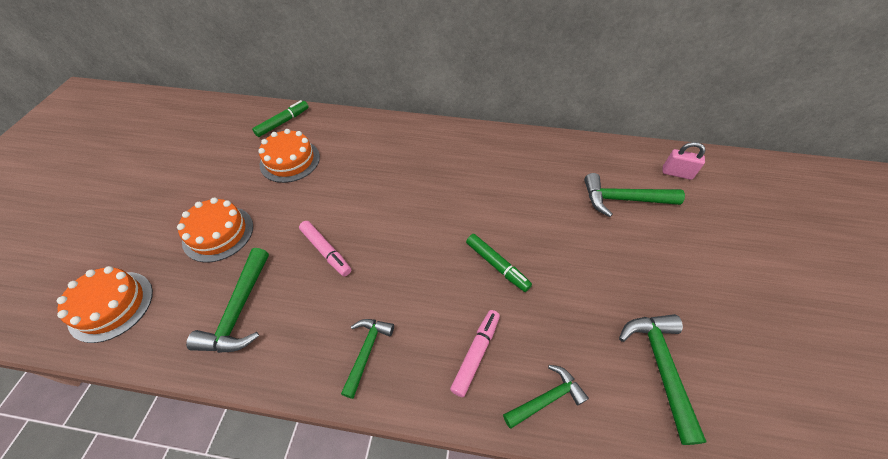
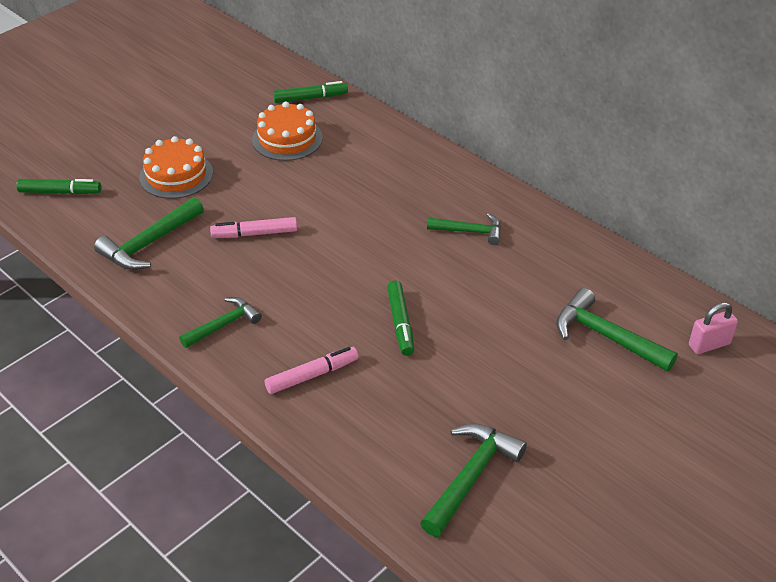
camera: 35 degrees right, 10 degrees down
orange cake [57,266,153,343] -> green marker [17,179,101,194]
pink marker [299,221,351,277] -> pink marker turned 90 degrees clockwise [210,217,297,238]
green hammer [503,365,589,429] -> green hammer moved to [427,213,501,245]
pink padlock [663,142,705,180] -> pink padlock turned 75 degrees counterclockwise [689,302,738,354]

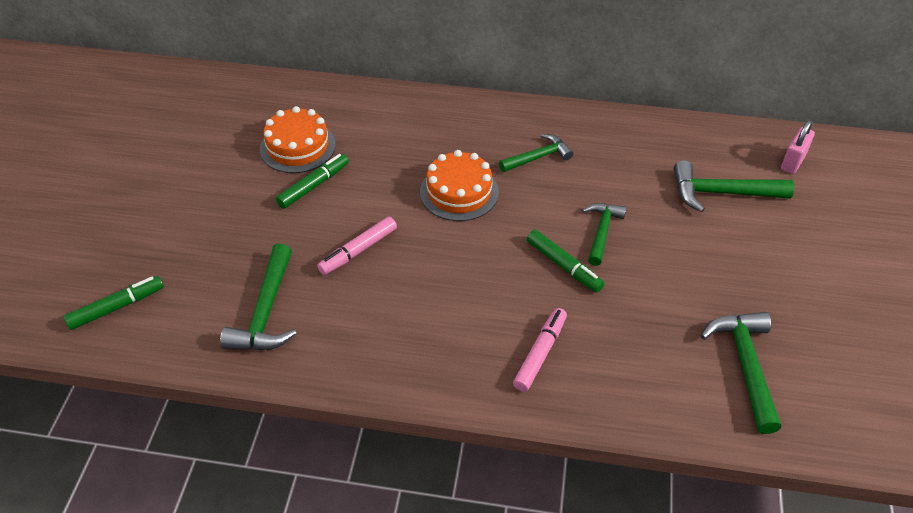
camera: 35 degrees left, 5 degrees up
orange cake [139,136,213,199] -> orange cake moved to [420,150,499,221]
green hammer [179,297,262,348] -> green hammer moved to [582,203,626,266]
green marker [273,81,348,103] -> green marker moved to [276,154,349,209]

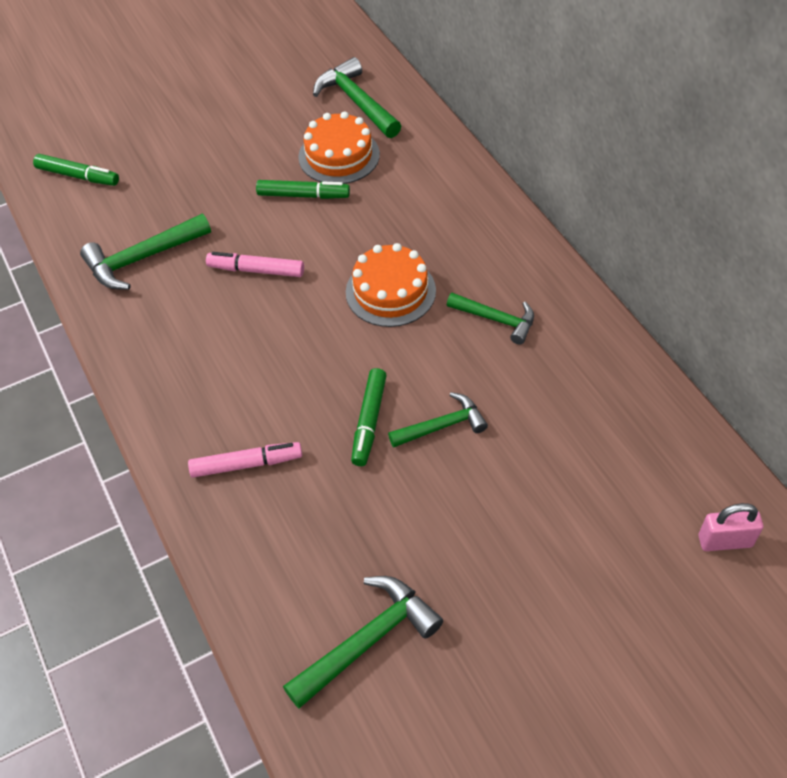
camera: 55 degrees right, 5 degrees up
green hammer [674,160,794,212] -> green hammer moved to [313,57,401,138]

